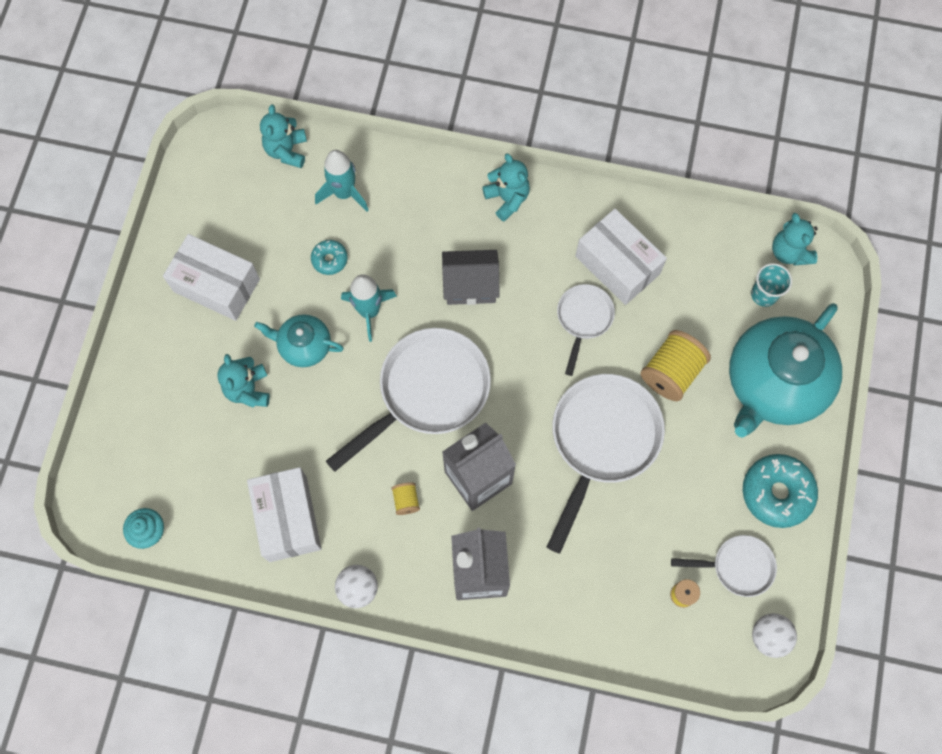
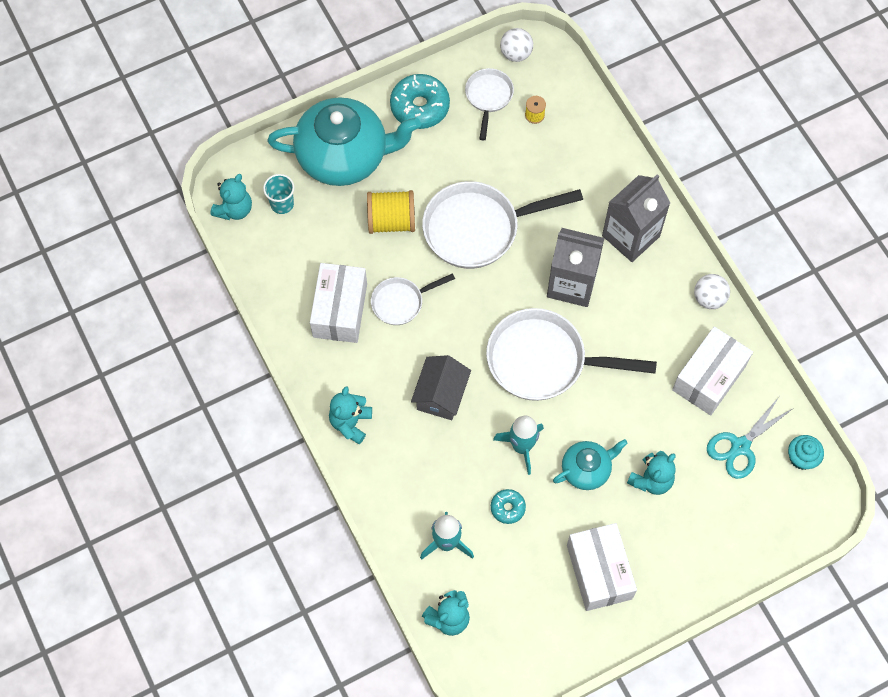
camera: 130 degrees left, 5 degrees down
turquoise teapot [254,314,344,367] -> turquoise teapot turned 90 degrees counterclockwise [553,439,628,490]
yellow spool [391,482,420,515] -> none
grey house [442,250,500,305] -> grey house turned 60 degrees clockwise [411,355,471,420]
white pan [671,535,777,597] -> white pan turned 45 degrees clockwise [465,68,514,141]
none -> turquoise scissors [707,397,792,479]

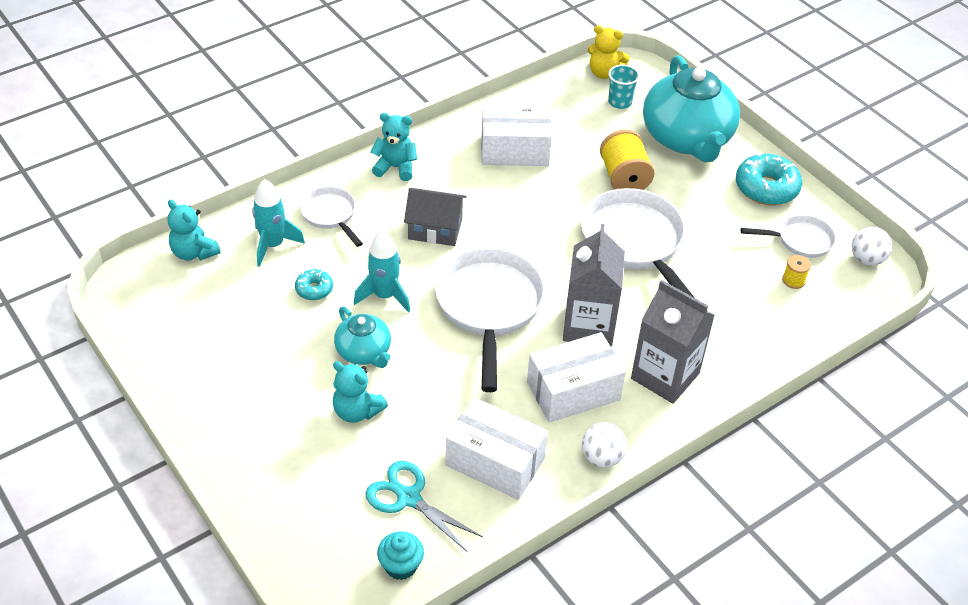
camera: 80 degrees right, 20 degrees down
turquoise teddy bear [210,174,252,220] -> yellow teddy bear [588,25,630,79]
white pan [371,273,455,325] -> white pan moved to [300,186,363,247]
white box [567,523,637,611] -> white box moved to [527,332,626,423]

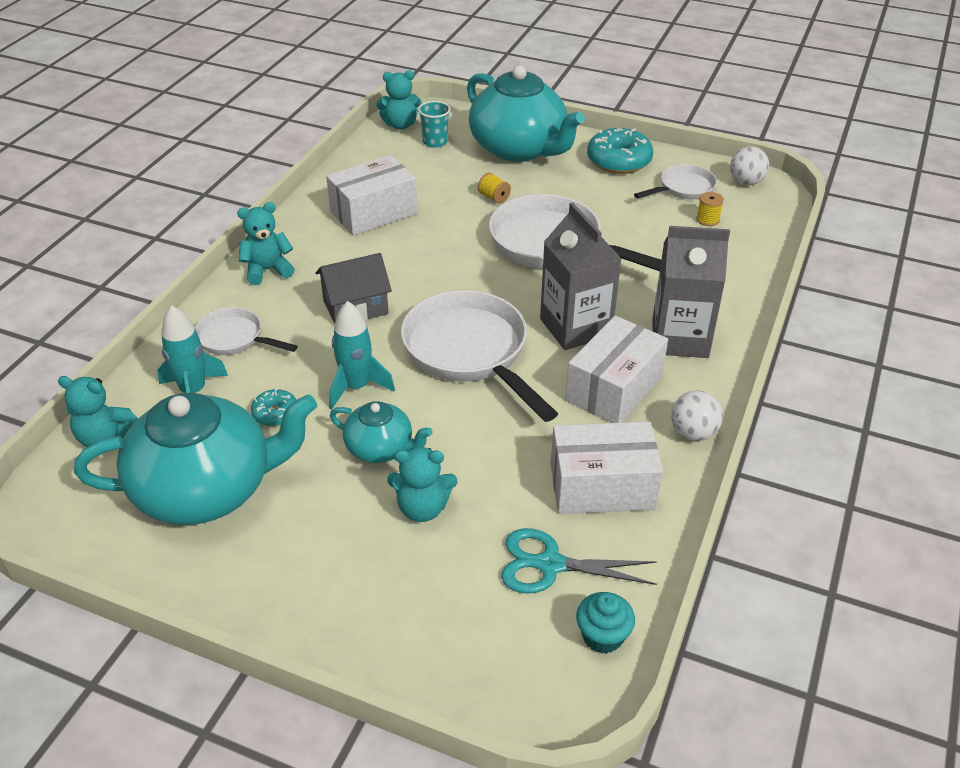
camera: 30 degrees left, 5 degrees down
yellow teddy bear [588,25,630,79] -> turquoise teddy bear [376,70,422,130]
yellow spool [600,130,655,190] -> yellow spool [478,173,511,204], size x0.49
none -> turquoise teapot [74,393,317,525]

